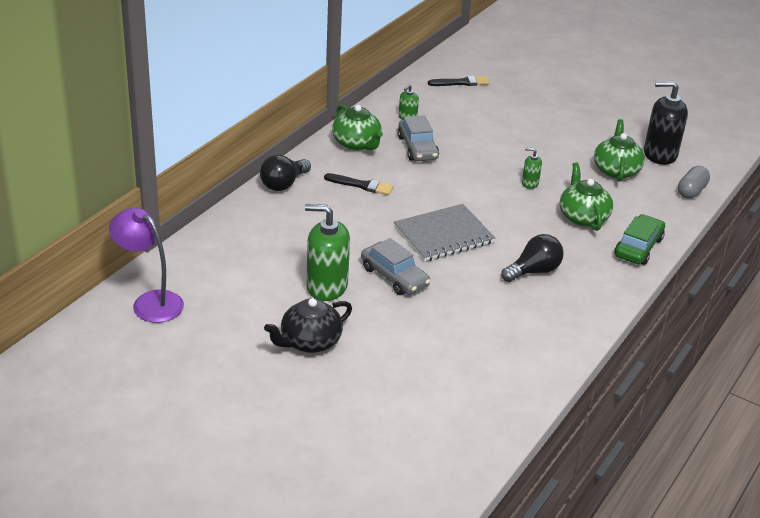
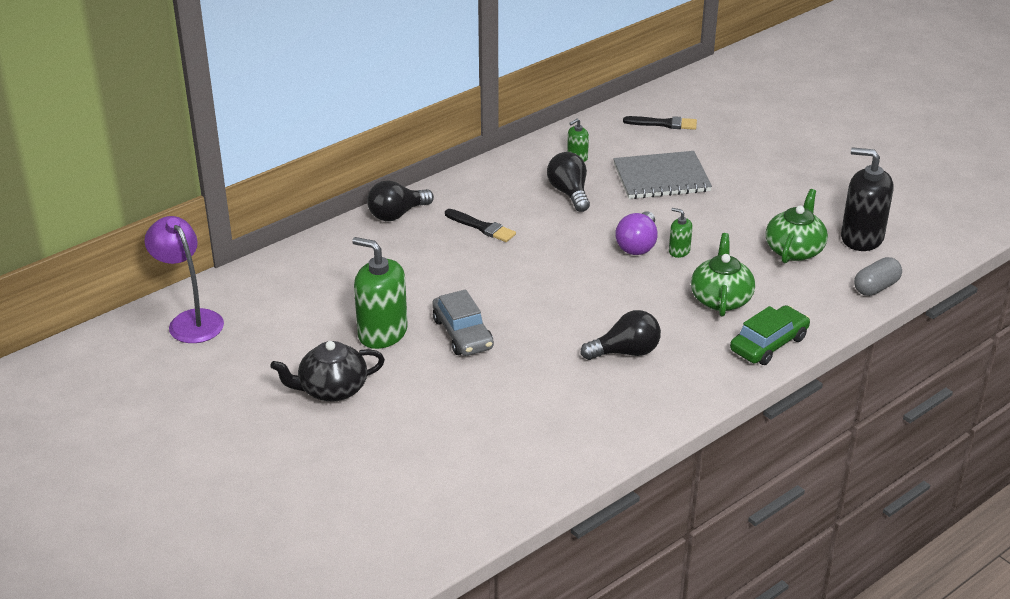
camera: 20 degrees right, 0 degrees up
green teapot [332,105,383,151] -> none
grey notebook [394,204,495,262] -> grey notebook moved to [613,151,712,199]
grey car [398,115,439,161] -> black light bulb [547,152,590,212]
none -> purple light bulb [615,211,657,255]

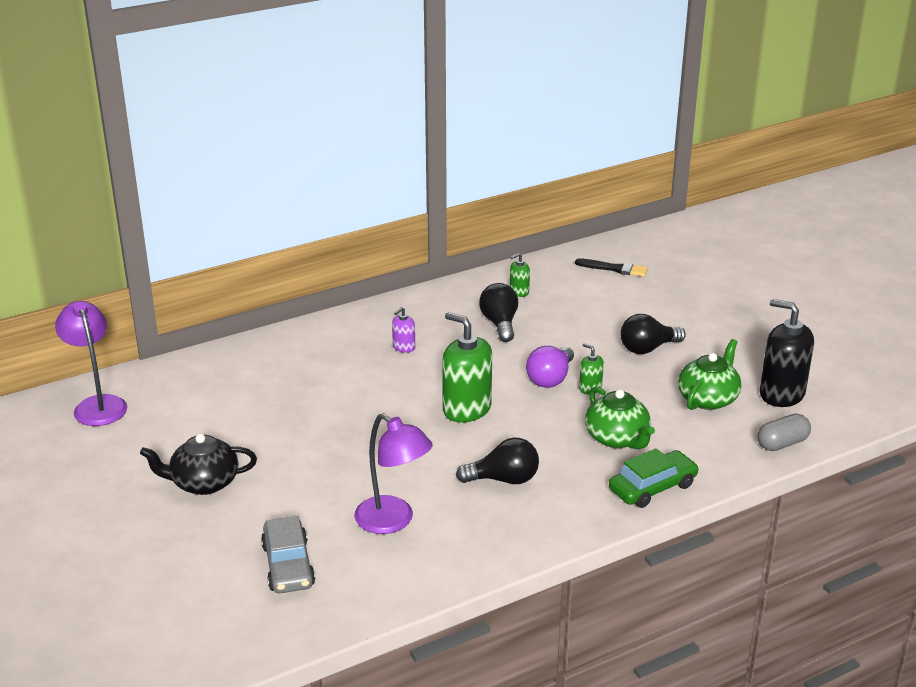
camera: 10 degrees right, 5 degrees down
green soap dispenser [352,237,408,349] -> green soap dispenser moved to [442,312,492,422]
black light bulb [367,180,434,221] -> black light bulb moved to [620,314,686,354]
grey car [432,289,494,356] -> grey car moved to [261,516,315,593]
black brush [445,209,516,242] -> purple soap dispenser [392,307,415,353]
grey notebook [613,151,712,199] -> none
green teapot [691,233,755,317] -> green teapot turned 135 degrees clockwise [585,386,655,449]
none -> purple lamp [354,413,433,534]

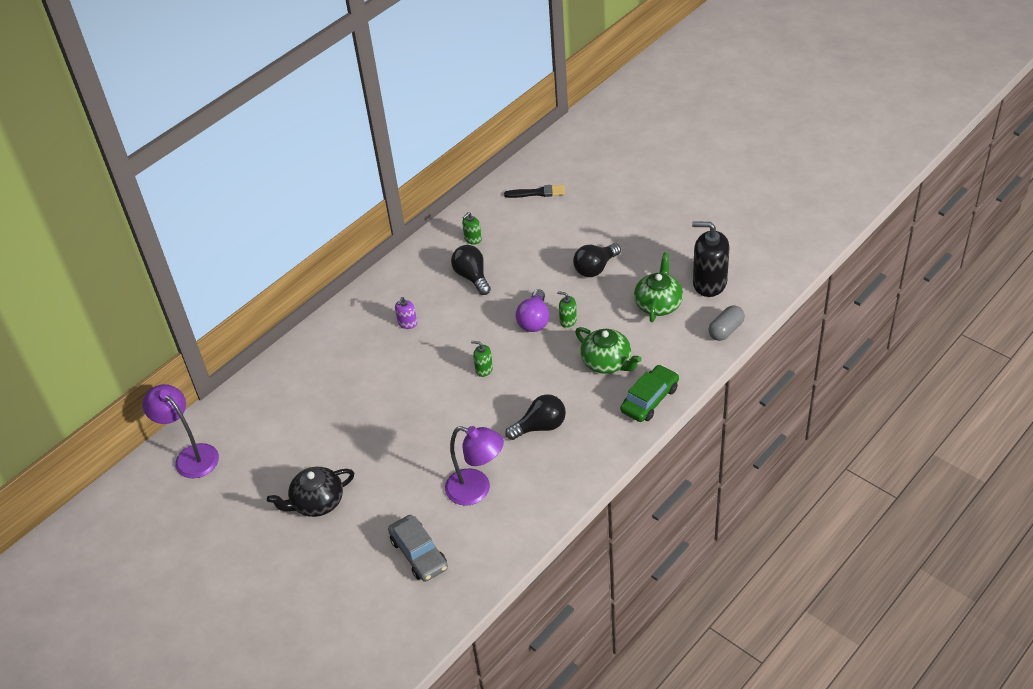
camera: 15 degrees left, 15 degrees up
green soap dispenser [442,312,492,422] -> green soap dispenser [471,341,493,377], size x0.48

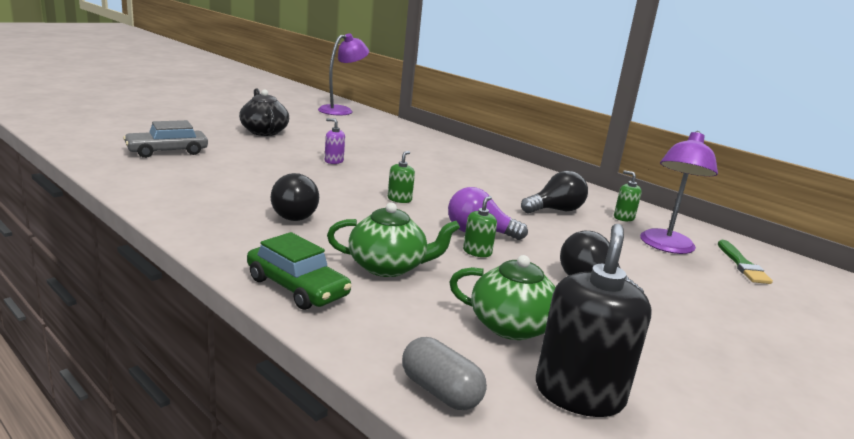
camera: 85 degrees right, 25 degrees down
purple soap dispenser [395,297,417,329] -> purple soap dispenser moved to [325,118,345,164]
purple lamp [445,426,504,506] -> purple lamp moved to [640,131,718,254]
black brush [504,185,565,198] -> green brush [718,240,773,284]
green teapot [575,327,642,374] -> green teapot turned 135 degrees counterclockwise [327,202,460,277]

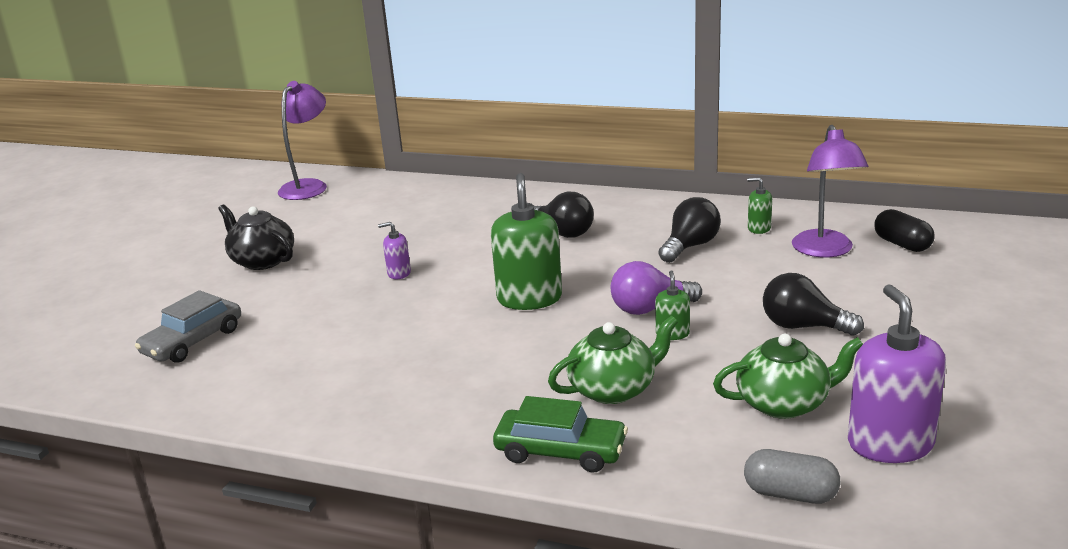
camera: 20 degrees left, 5 degrees up
black light bulb [271,173,319,221] -> black light bulb moved to [534,192,594,238]
green soap dispenser [388,151,415,203] -> green soap dispenser [491,173,562,310], size x2.09
black soap dispenser [536,224,652,417] -> purple soap dispenser [848,284,946,463]
green brush [718,240,773,284] -> black capsule [874,209,935,252]

